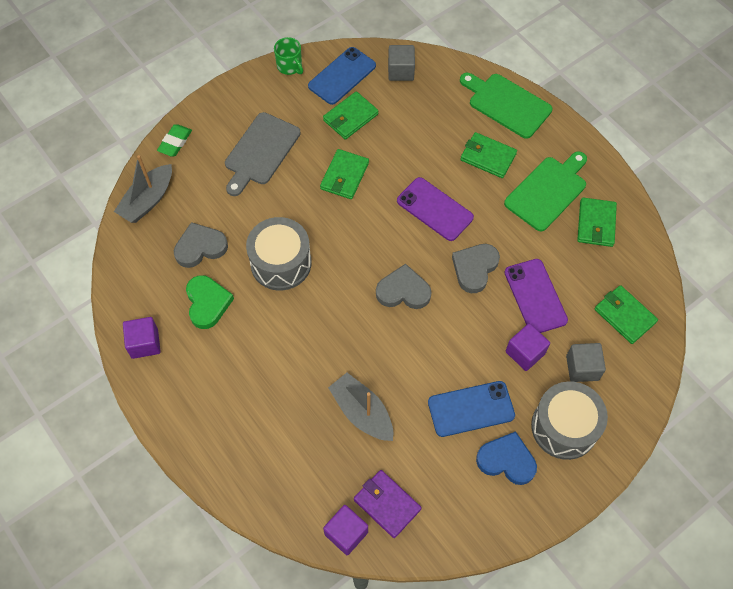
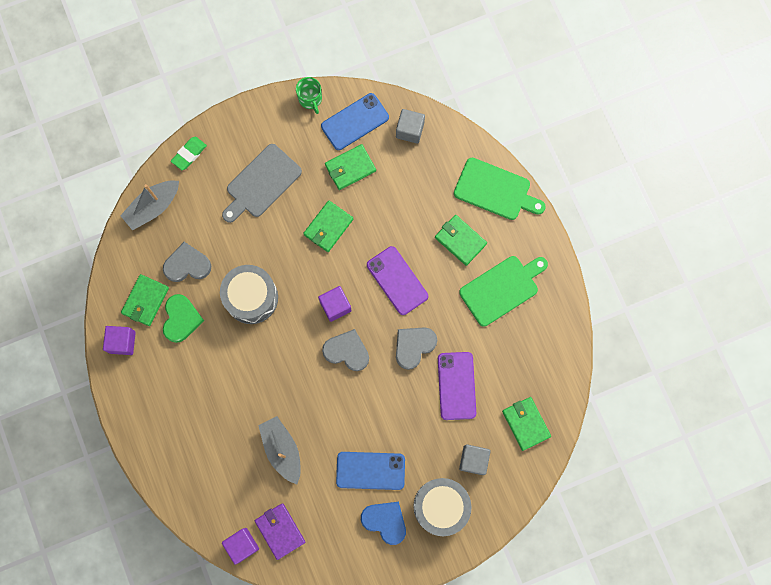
camera: 15 degrees right, 15 degrees up
green cutting board [460,73,552,139] -> green cutting board turned 150 degrees clockwise [454,158,546,220]
purple cube [506,323,550,371] -> purple cube moved to [318,286,352,322]
green wallet [577,197,617,247] -> green wallet moved to [121,274,169,326]

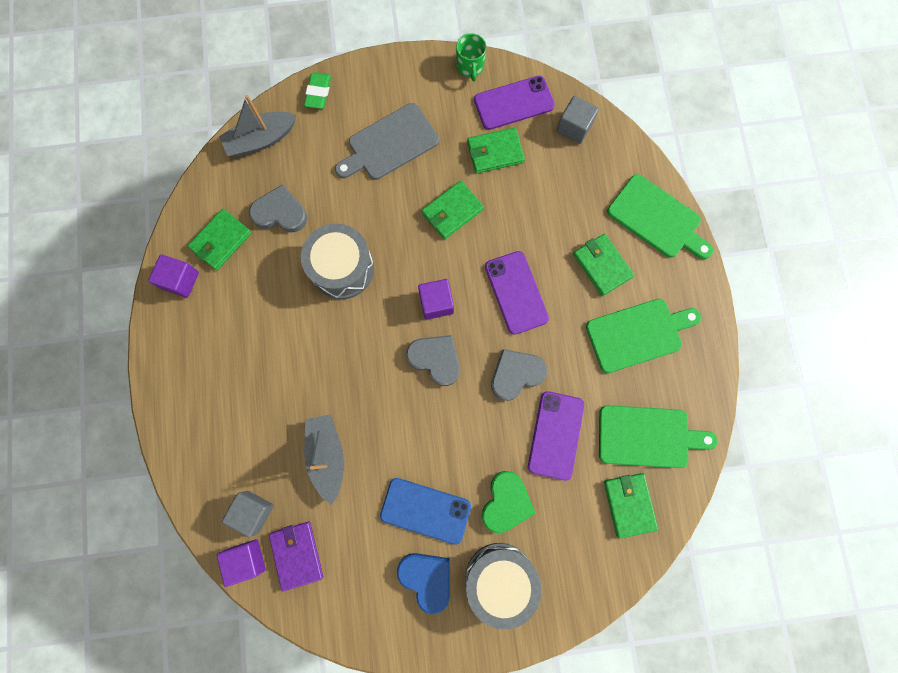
camera: 15 degrees right, 0 degrees up
green heart [163,294,204,343] -> green heart moved to [482,471,536,533]
green eraser [171,136,207,170] -> green eraser turned 45 degrees counterclockwise [304,72,331,109]
blue phone [321,93,389,150] -> purple phone [474,76,555,130]
grey cube [459,444,491,475] -> grey cube moved to [222,491,274,537]
none -> green cutting board [599,405,717,468]

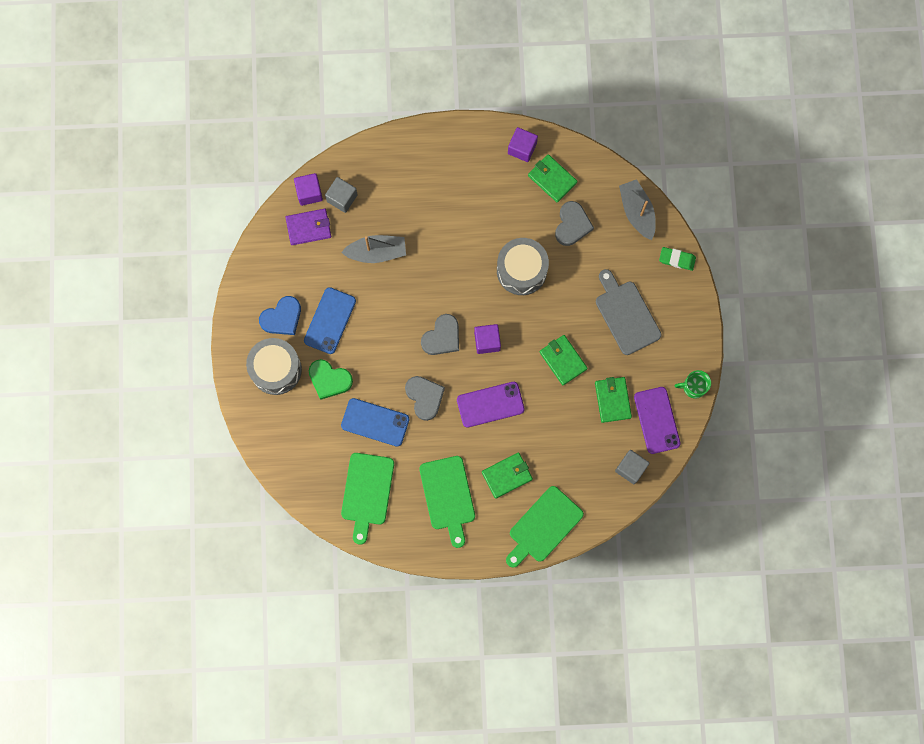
camera: 95 degrees right, 0 degrees up
purple phone [528,391,584,481] -> blue phone [341,398,409,447]
green wallet [604,473,658,538] -> none

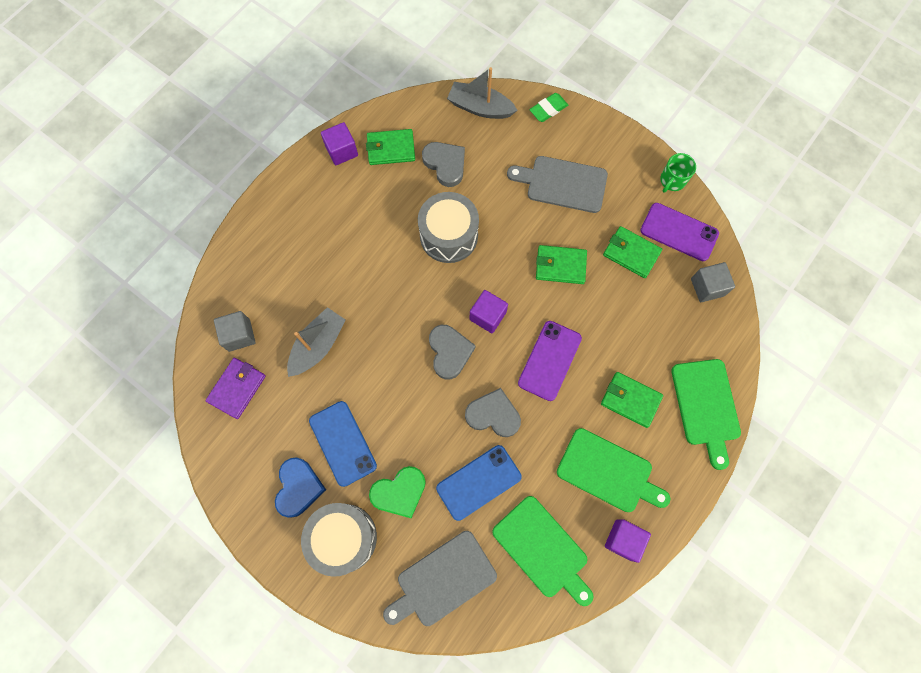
camera: 50 degrees left, 5 degrees down
purple cube [294,173,323,206] -> purple cube moved to [605,519,651,563]
green wallet [482,453,533,499] -> green wallet turned 75 degrees counterclockwise [601,372,663,428]
none -> grey cutting board [383,531,497,626]

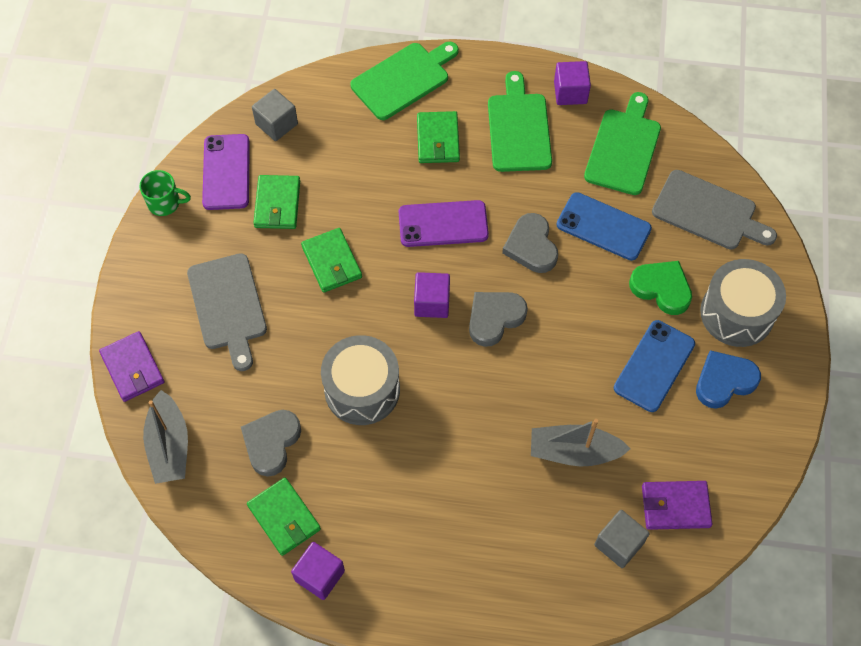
camera: 120 degrees left, 10 degrees down
green eraser [529,93,568,122] -> purple wallet [99,331,164,402]

